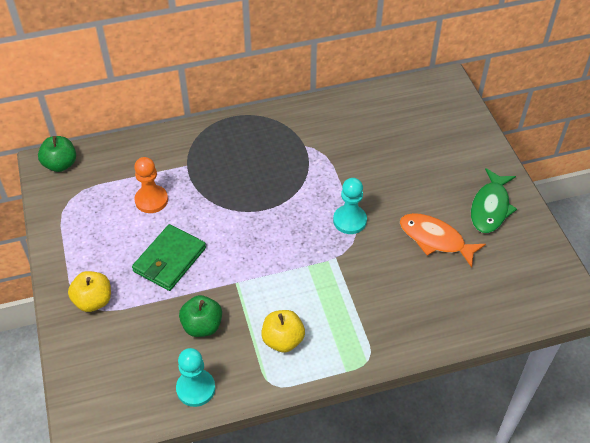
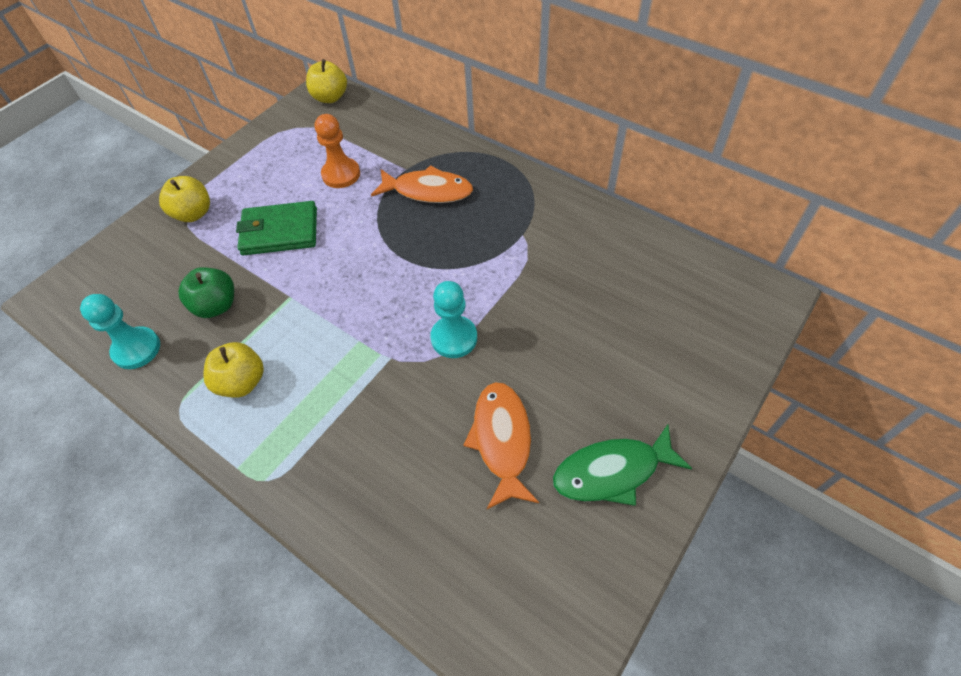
camera: 55 degrees right, 5 degrees up
green apple [38,136,76,172] -> yellow apple [306,59,347,103]
none -> orange fish [371,165,473,203]

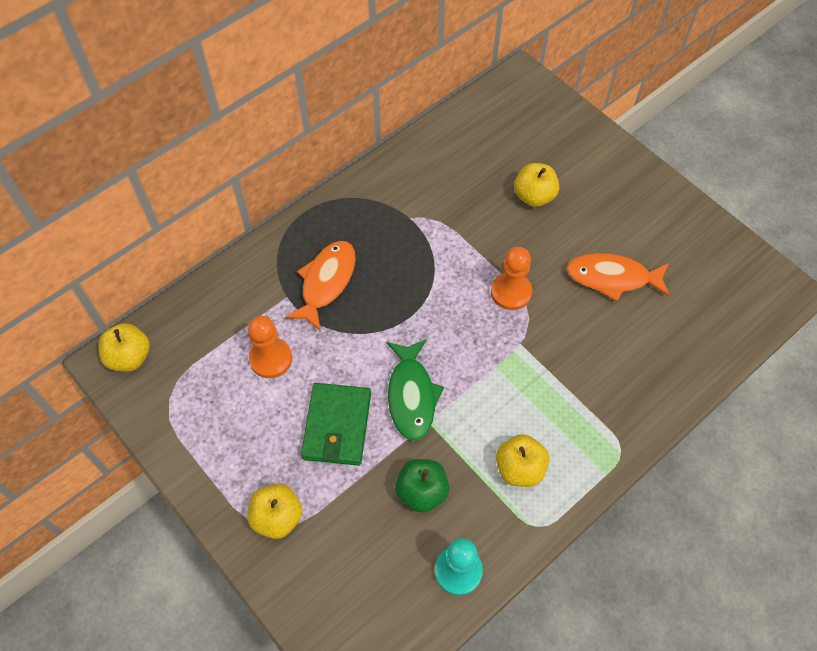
camera: 80 degrees left, 5 degrees up
turquoise pawn [430,281,477,358] -> orange pawn [491,247,532,310]
green fish [553,425,692,506] -> green fish moved to [387,339,444,441]
none -> yellow apple [514,163,559,207]

